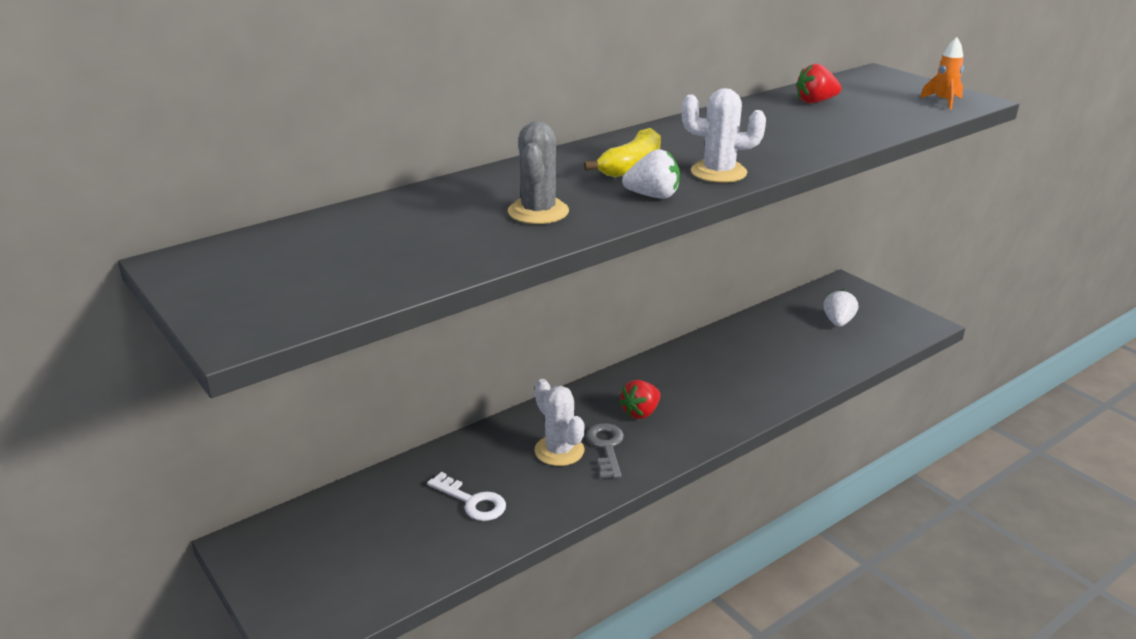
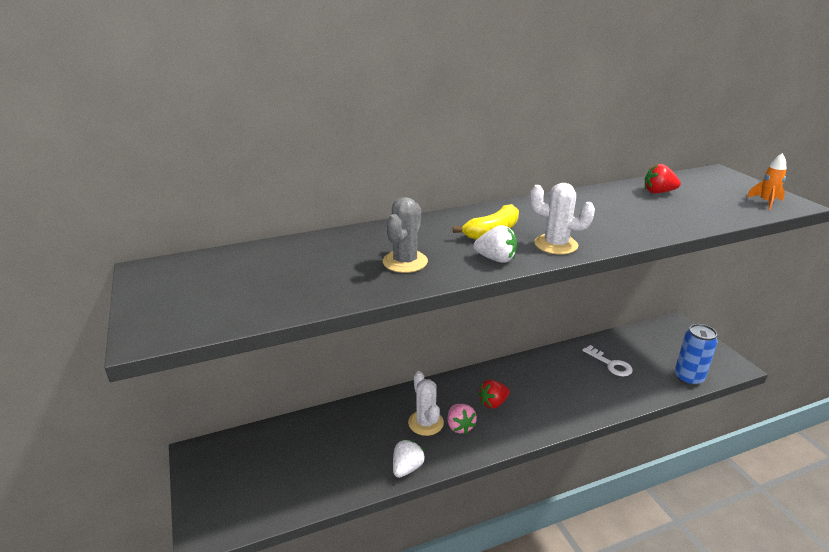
camera: 15 degrees right, 0 degrees up
white key [427,472,506,521] -> white key moved to [582,345,633,376]
grey key [586,423,624,478] -> pink strawberry [448,404,477,434]
white strawberry [823,289,858,327] -> white strawberry moved to [393,440,425,478]
none -> blue can [675,324,718,386]

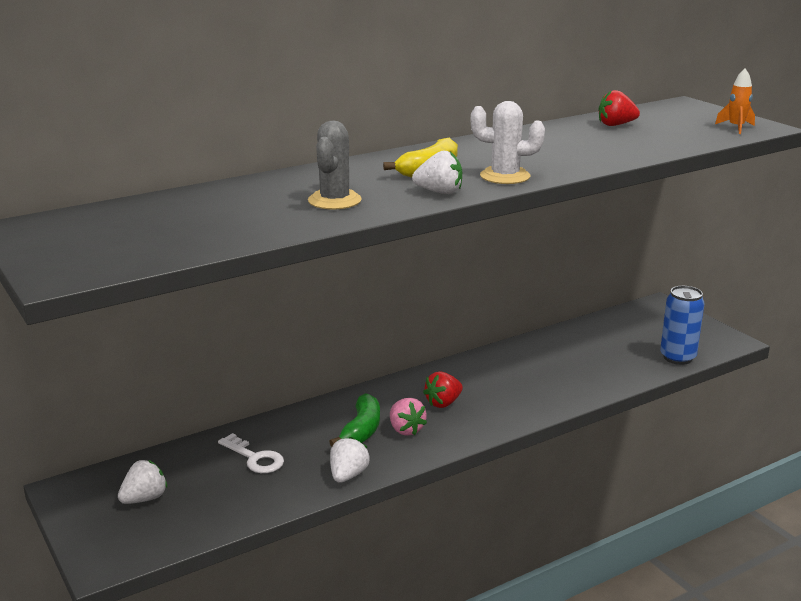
camera: 10 degrees left, 5 degrees down
white cactus [408,371,444,436] -> green banana [329,393,380,446]
white key [582,345,633,376] -> white key moved to [218,433,284,473]
none -> white strawberry [118,460,167,504]

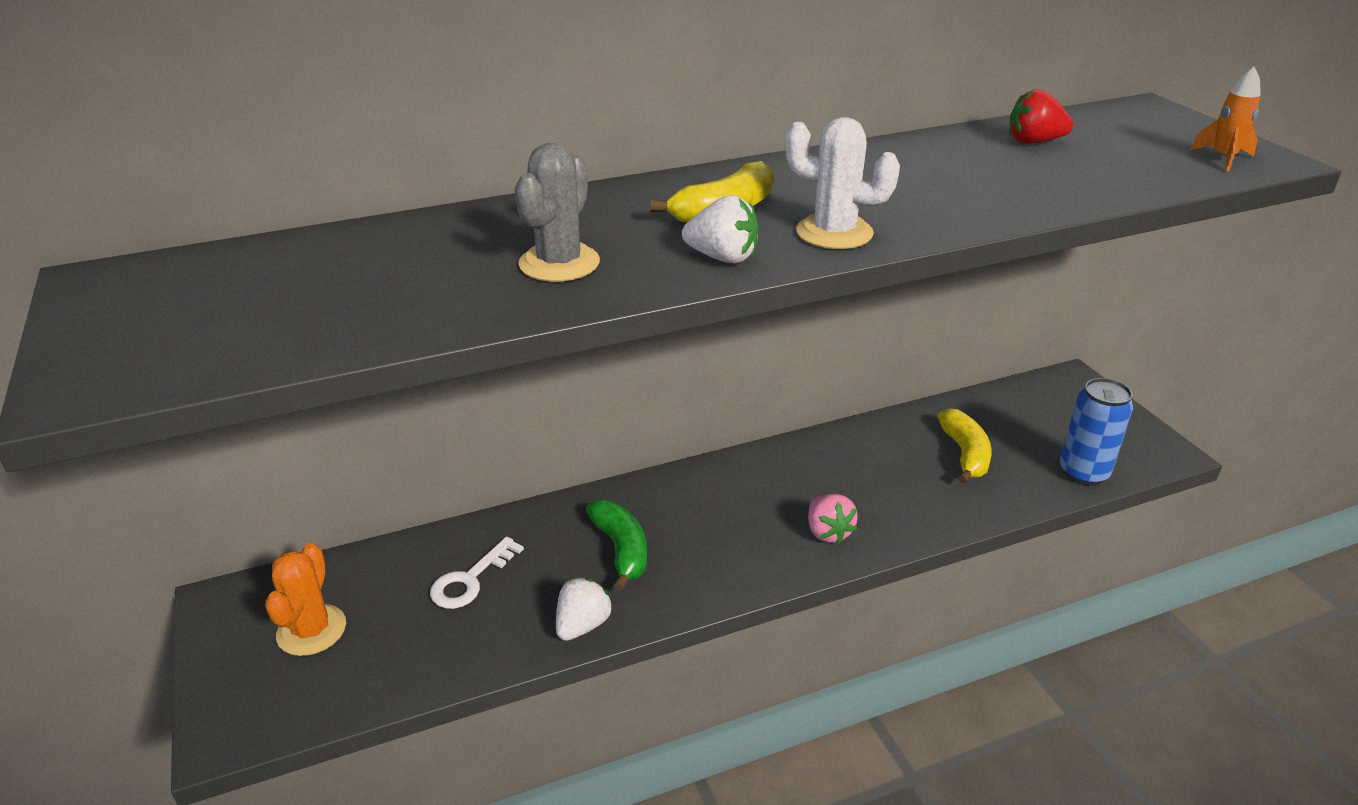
camera: 10 degrees right, 10 degrees up
white strawberry [118,460,167,504] -> orange cactus [265,543,346,656]
white key [218,433,284,473] -> white key turned 75 degrees clockwise [430,537,524,609]
green banana [329,393,380,446] -> green banana turned 45 degrees counterclockwise [586,500,647,591]
pink strawberry [390,398,427,436] -> pink strawberry moved to [808,494,858,544]
red strawberry [423,371,463,408] -> none
none -> yellow banana [938,408,992,484]

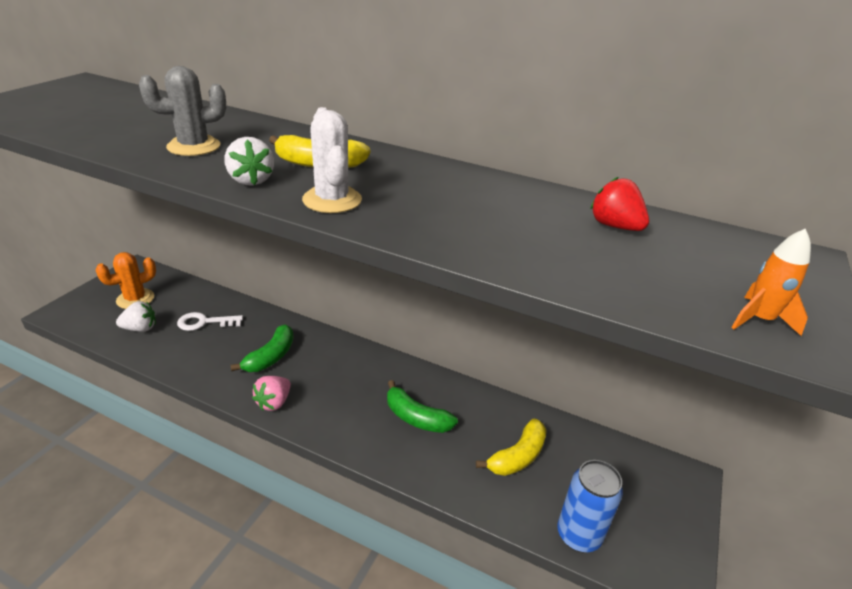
camera: 45 degrees right, 0 degrees up
white strawberry [556,577,613,641] -> white strawberry moved to [116,301,156,332]
pink strawberry [808,494,858,544] -> pink strawberry moved to [252,376,291,411]
none -> green banana [387,380,458,433]

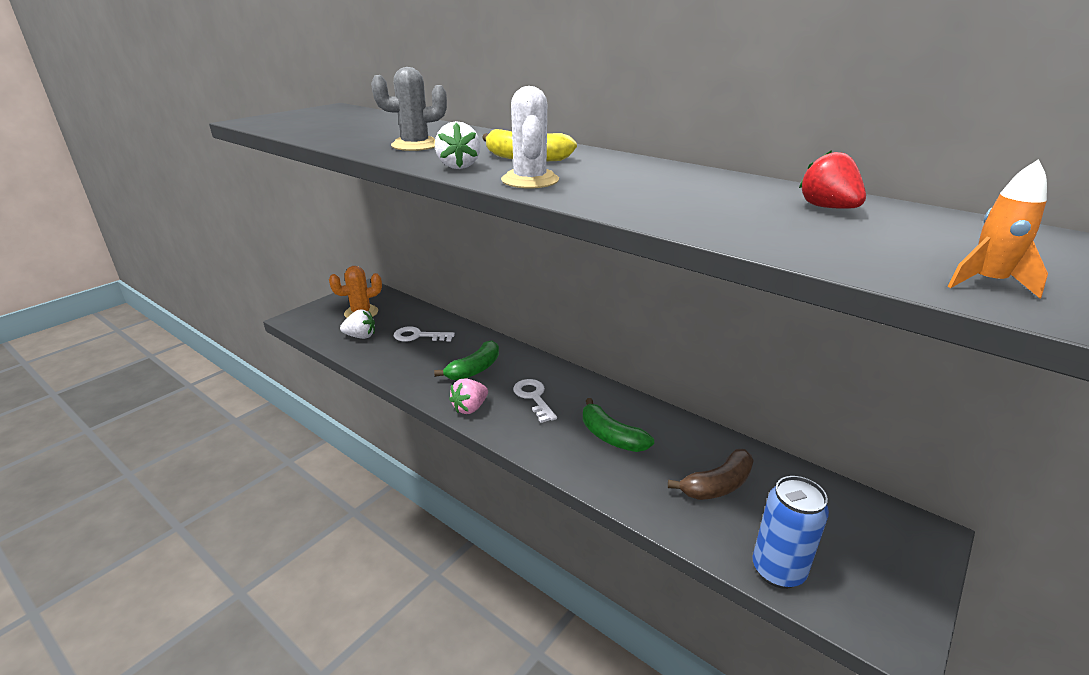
camera: 15 degrees right, 5 degrees down
yellow banana [476,418,547,476] -> brown banana [668,449,754,500]
none -> white key [513,379,557,423]

